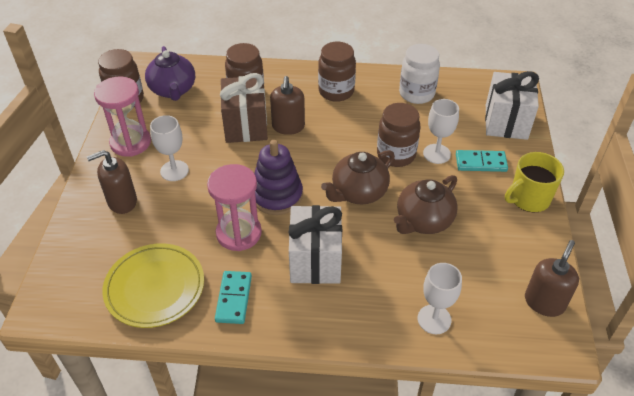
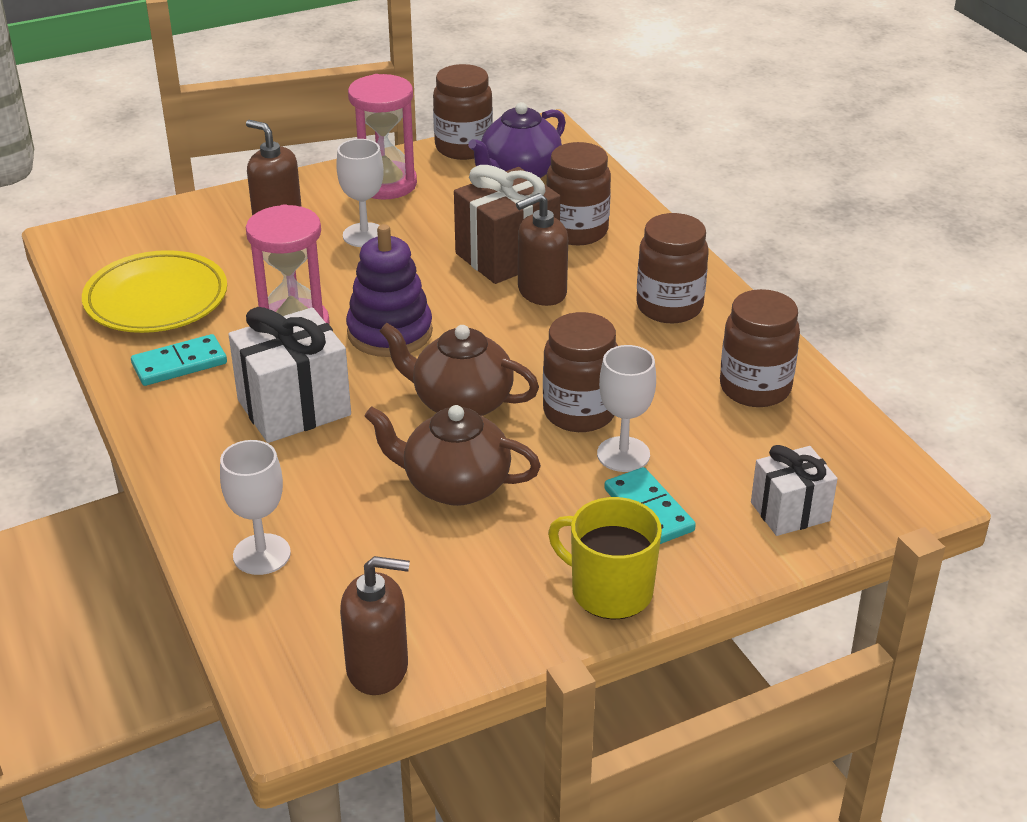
camera: 60 degrees right, 10 degrees down
white jar [399,44,440,104] -> brown jar [720,289,800,407]
white gift [485,71,539,140] -> white gift [751,445,838,536], size x0.63

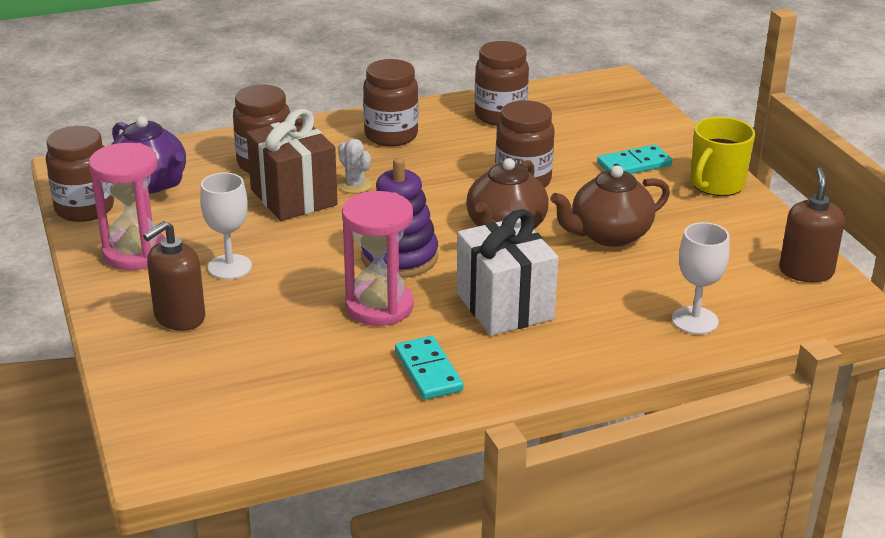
camera: 85 degrees left, 5 degrees down
yellow plate [82,250,227,333] -> none
brown teapot [364,405,541,506] -> brown teapot turned 45 degrees clockwise [550,165,670,247]
brown soap dispenser [516,193,568,306] -> white cactus [338,139,372,194]
white goblet [597,345,656,472] -> none
white gift [751,445,838,536] -> none

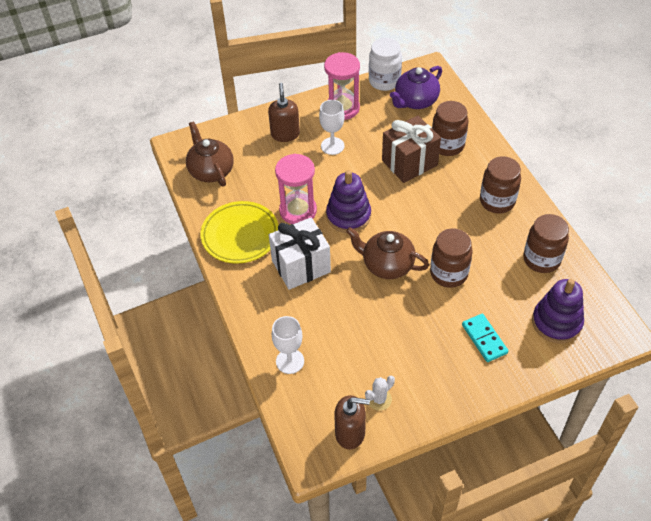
camera: 90 degrees right, 20 degrees up
brown jar [46,126,114,222] -> white jar [369,38,402,91]
brown soap dispenser [143,221,205,331] -> brown soap dispenser turned 45 degrees clockwise [268,83,300,142]
white cactus [338,139,372,194] -> white cactus moved to [365,376,395,411]
turquoise domino [395,336,464,400] -> yellow plate [200,201,279,264]
brown teapot [550,165,670,247] -> brown teapot moved to [186,121,234,187]
yellow mug [690,117,755,196] -> none
none -> purple stacking toy [532,279,584,343]

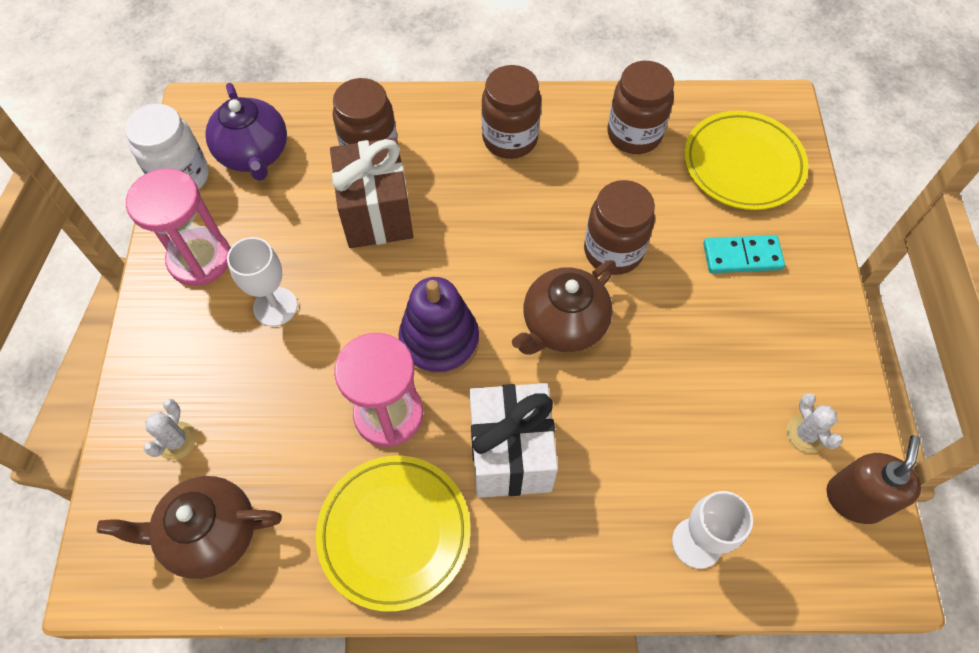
camera: 70 degrees left, 10 degrees up
brown soap dispenser [268,83,300,142] -> none
purple stacking toy [532,279,584,343] -> yellow plate [684,111,809,210]
none -> white cactus [144,399,197,460]

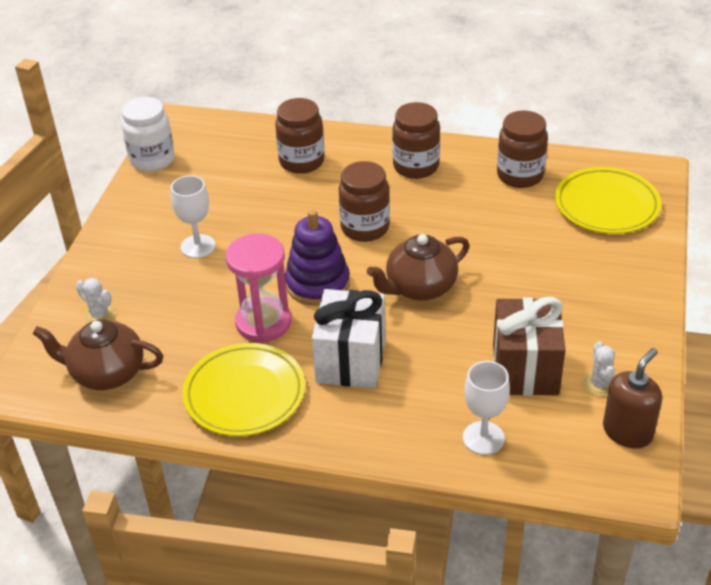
camera: 15 degrees right, 20 degrees down
pink hourglass [126,168,230,286] -> none
white cactus [144,399,197,460] -> white cactus turned 75 degrees counterclockwise [76,278,115,323]
purple teapot [205,83,287,181] -> none
brown gift [330,137,413,248] -> brown gift moved to [493,297,566,396]
brown jar [584,180,655,275] -> brown jar moved to [339,161,390,242]
turquoise domino [703,235,785,273] -> none

